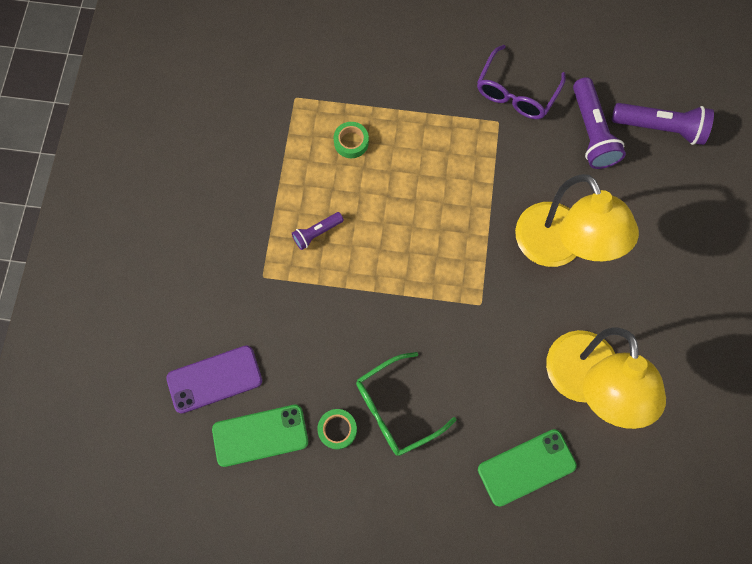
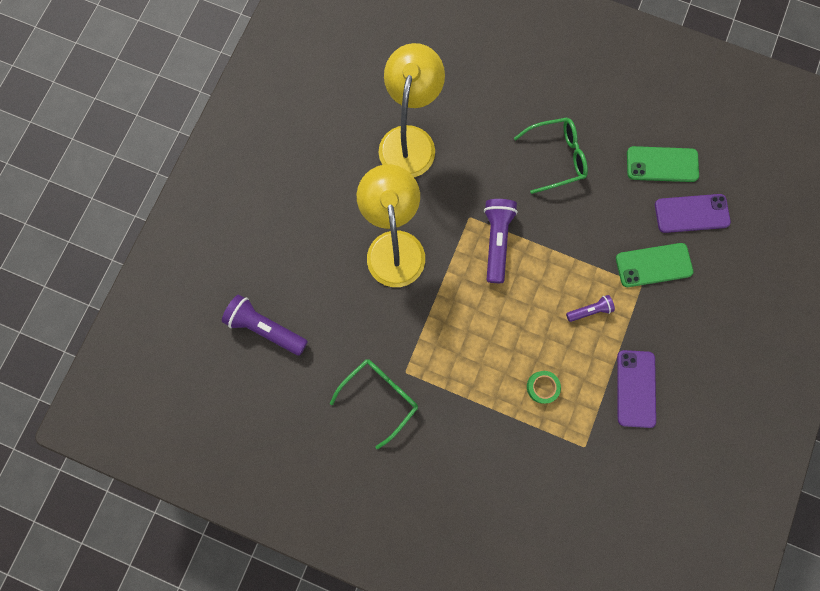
camera: 165 degrees left, 5 degrees up
green tape [317,409,357,449] -> none
purple glasses [477,45,566,119] -> green glasses [330,359,418,449]
green phone [478,429,577,507] -> green phone moved to [616,243,694,287]
purple flashlight [573,77,626,169] -> purple flashlight moved to [484,199,518,283]
none -> purple phone [617,350,656,428]

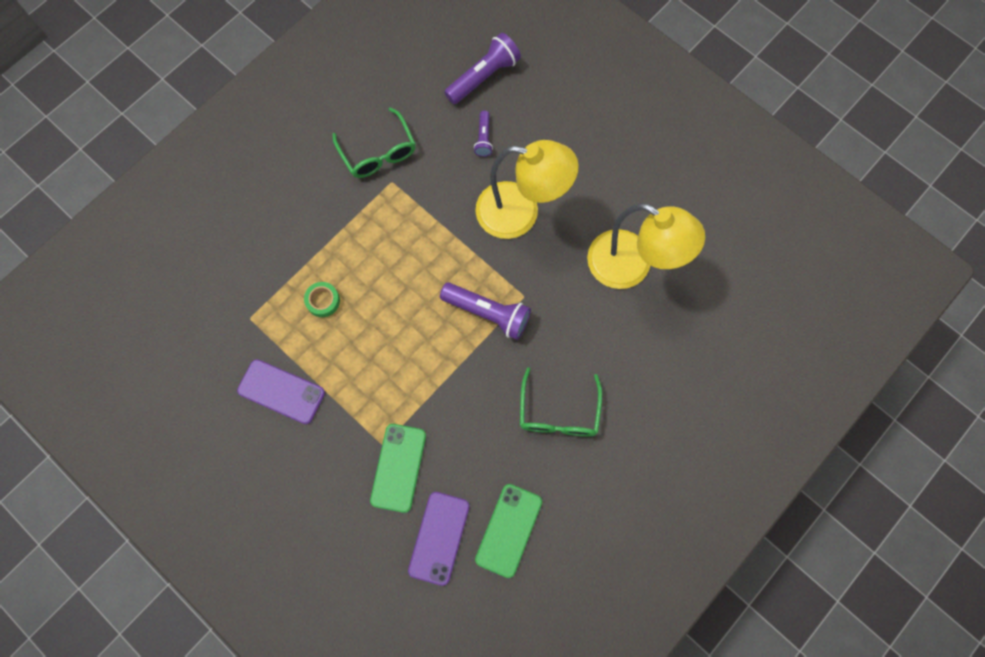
camera: 110 degrees right, 5 degrees down
purple flashlight [566,295,615,322] -> purple flashlight moved to [474,111,493,157]

